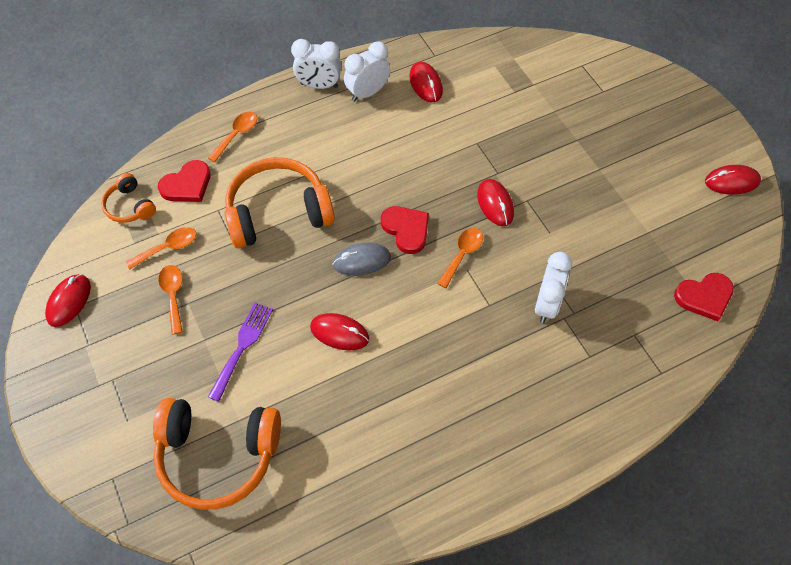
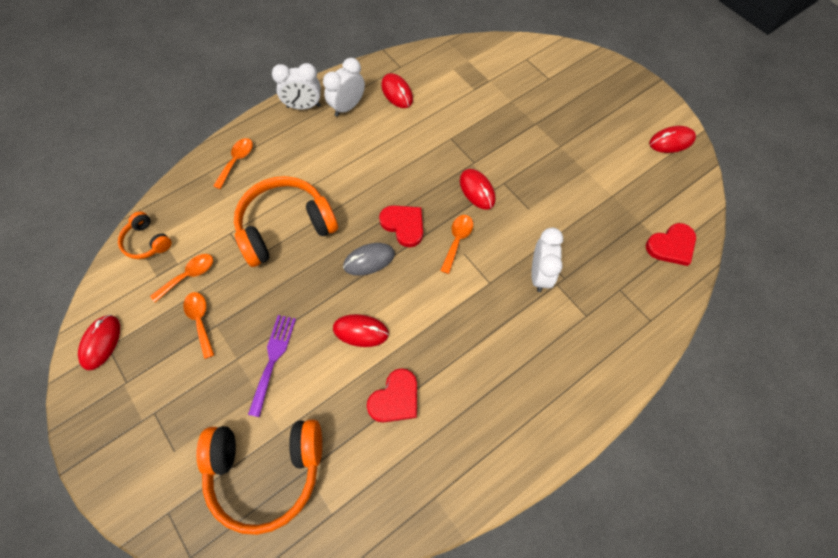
camera: 10 degrees left, 5 degrees up
red heart [158,160,211,202] -> red heart moved to [367,369,417,423]

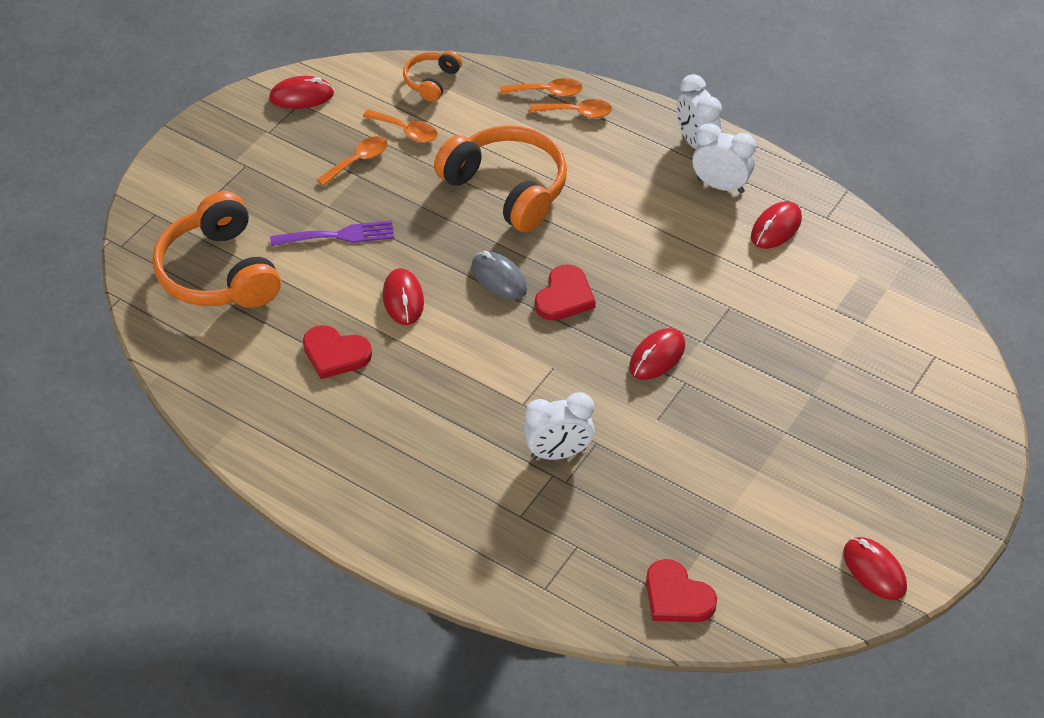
camera: 70 degrees right, 15 degrees down
orange spoon [440,215,473,274] -> orange spoon moved to [500,78,583,97]

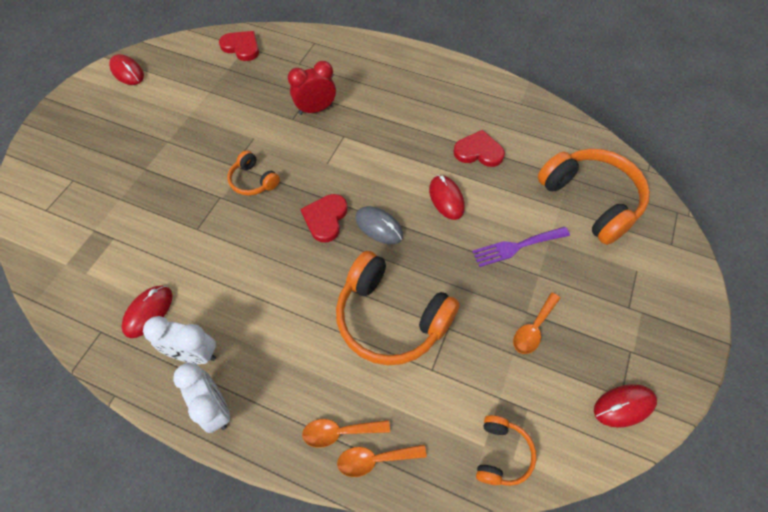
camera: 170 degrees right, 10 degrees up
orange spoon [363,110,438,142] -> none
white clock [524,392,594,460] -> red clock [288,61,336,115]
red mouse [629,328,685,380] -> orange headphones [228,151,280,196]

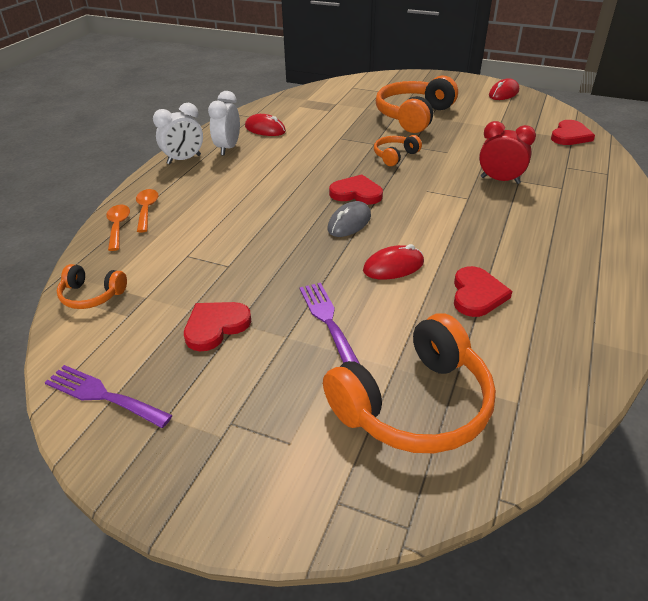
camera: 90 degrees right, 20 degrees down
red clock [288,61,336,115] -> red clock turned 45 degrees counterclockwise [479,121,536,184]
orange headphones [336,251,460,365] -> orange headphones moved to [376,76,458,133]
orange spoon [513,292,560,354] -> red heart [184,302,251,351]
red mouse [594,384,657,428] -> purple fork [45,365,173,428]

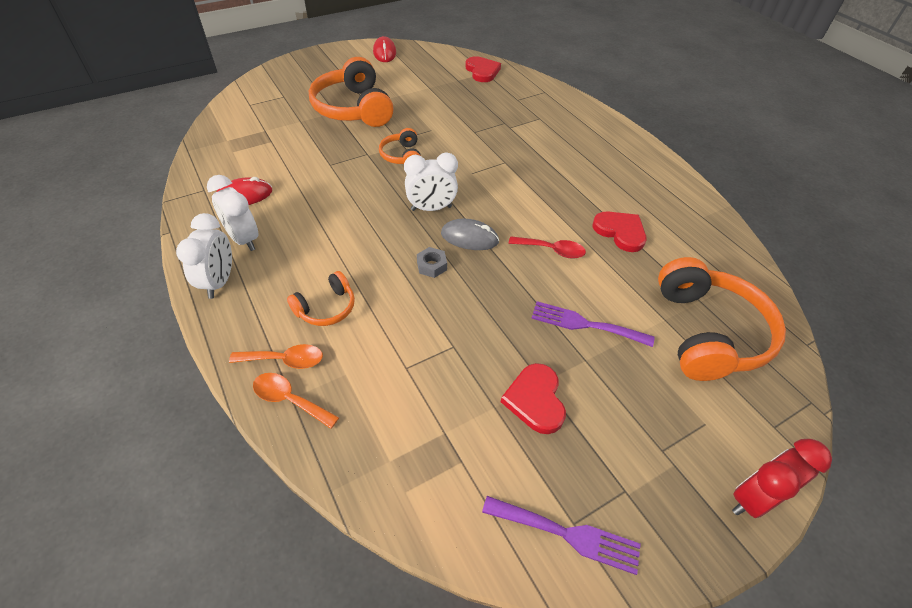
camera: 55 degrees left, 10 degrees up
purple fork [45,365,173,428] -> purple fork turned 135 degrees counterclockwise [482,496,641,575]
orange headphones [57,264,127,309] -> orange headphones moved to [287,271,355,326]
orange spoon [136,189,158,233] -> orange spoon turned 150 degrees clockwise [229,344,323,369]
grey mouse [328,201,371,237] -> grey mouse turned 60 degrees counterclockwise [441,219,499,250]
red heart [329,174,383,204] -> white clock [404,153,458,211]
red mouse [363,244,424,279] -> red spoon [509,236,586,259]
red clock [479,121,536,184] -> red clock moved to [732,439,832,518]
none -> grey nut [417,247,447,278]

